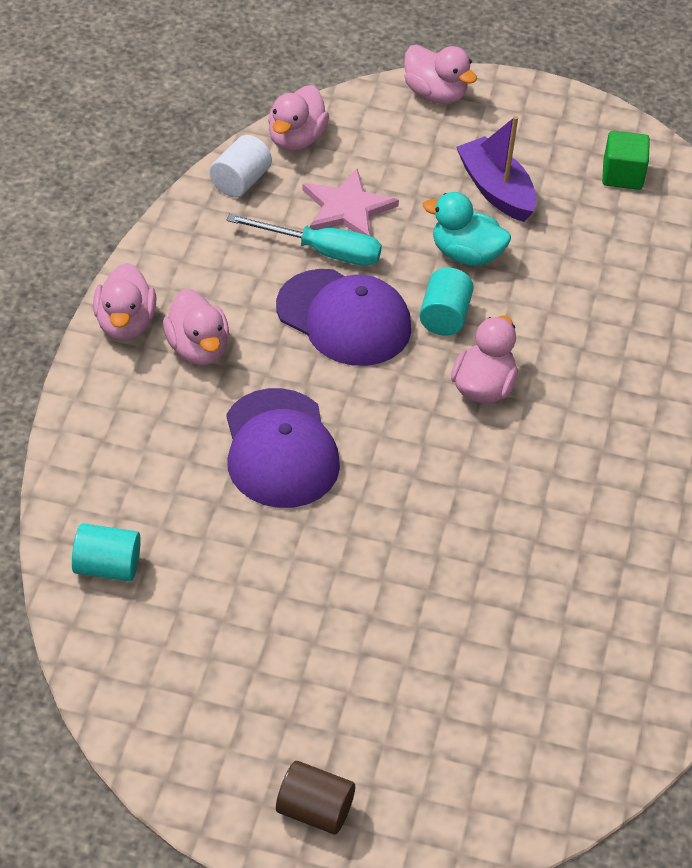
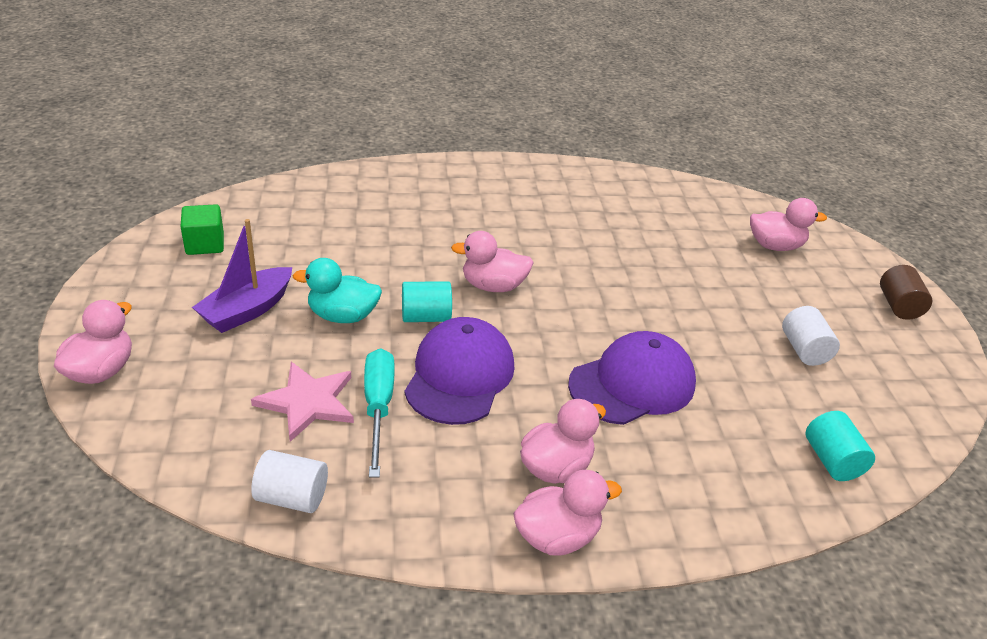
camera: 110 degrees left, 10 degrees down
pink duck [268,85,329,151] -> pink duck moved to [750,198,827,251]
turquoise duck [423,192,511,266] -> turquoise duck turned 90 degrees clockwise [293,258,382,323]
none -> white cylinder [782,306,840,366]

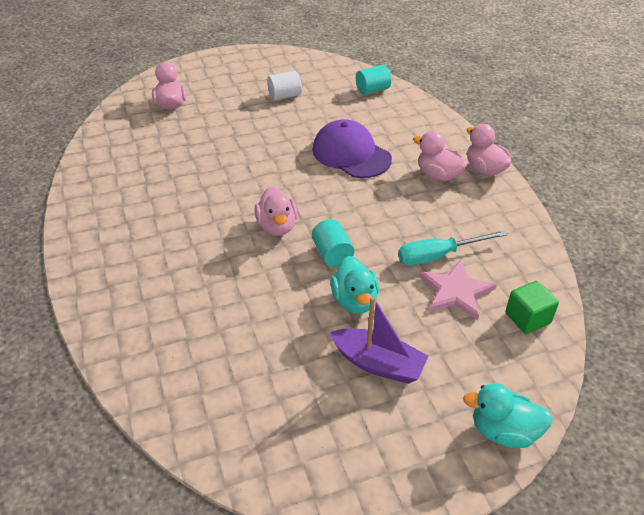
camera: 100 degrees left, 5 degrees up
pink duck [54,300,132,384] -> turquoise duck [463,383,553,448]
green cube [180,204,224,255] -> green cube moved to [505,281,559,334]
white cylinder [251,450,328,513] -> none
purple cap [404,317,514,425] -> none
brown cylinder [880,265,932,320] -> none

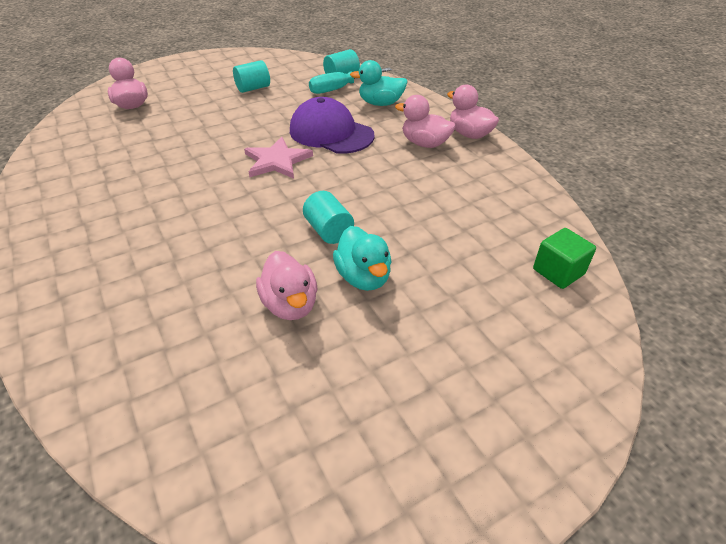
camera: 10 degrees left, 0 degrees up
pink duck [254,186,298,236] -> pink duck moved to [256,251,317,320]
white cylinder [267,71,302,101] -> turquoise cylinder [233,60,270,93]
purple boat [330,296,429,384] -> none
turquoise screwdriver [398,230,507,266] -> turquoise screwdriver moved to [309,68,392,94]
pink star [419,259,497,320] -> pink star moved to [244,137,313,179]
turquoise duck [463,383,553,448] -> turquoise duck moved to [350,60,408,106]

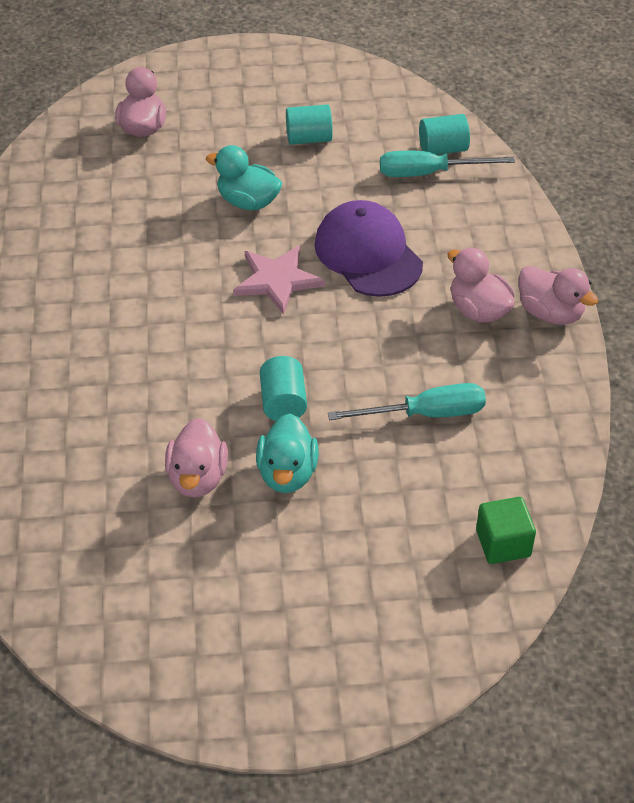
camera: 25 degrees right, 5 degrees up
turquoise duck [350,60,408,106] -> turquoise duck moved to [206,145,282,210]
pink duck [447,85,499,139] -> pink duck turned 150 degrees clockwise [519,266,599,325]
none -> turquoise screwdriver [328,383,486,420]

